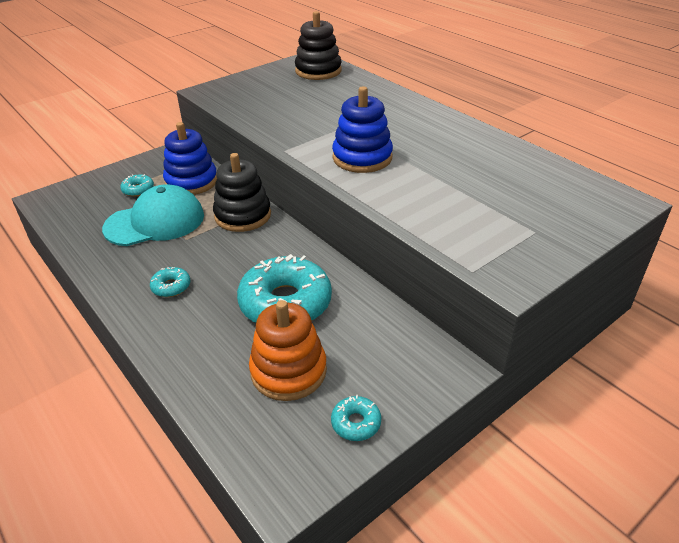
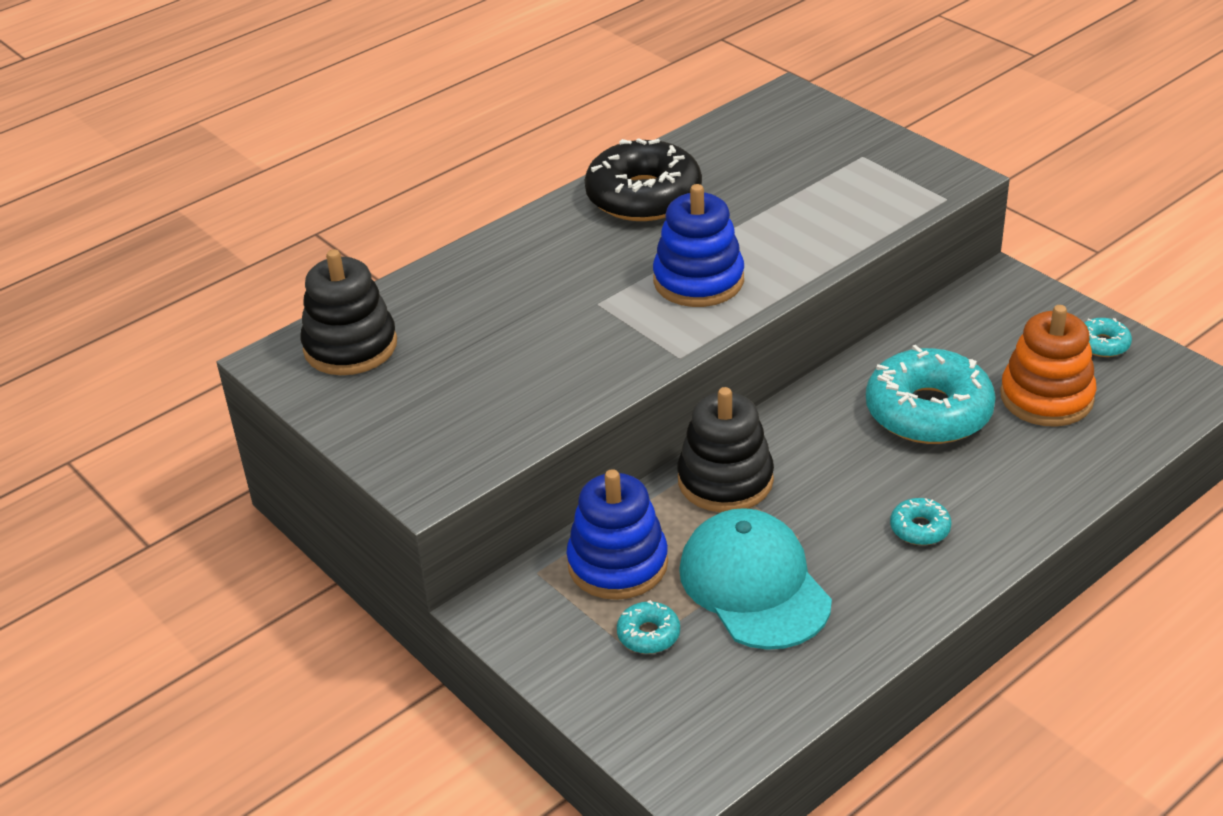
camera: 90 degrees left, 0 degrees up
none -> black donut [585,138,702,221]

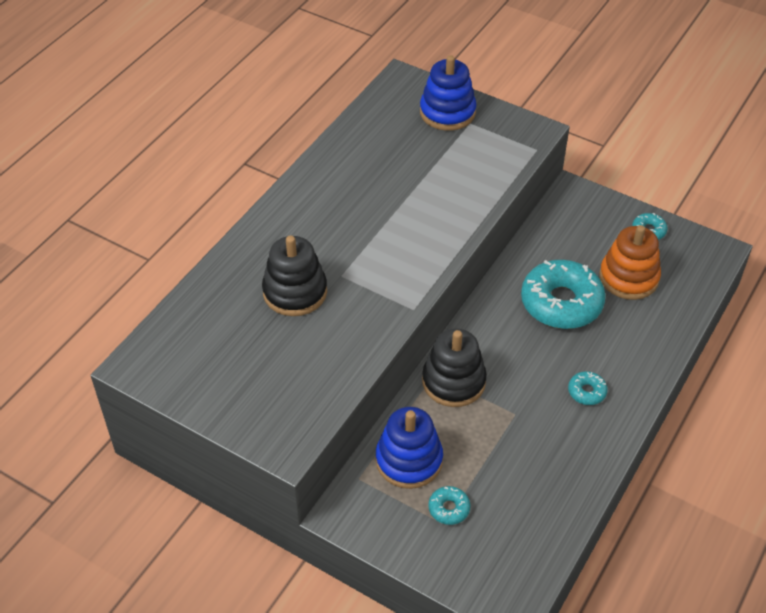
camera: 20 degrees left, 10 degrees up
black stacking toy [301,249,397,375] -> black stacking toy moved to [262,235,327,316]
black donut [585,138,702,221] -> none
blue stacking toy [653,184,744,307] -> blue stacking toy moved to [420,55,477,131]
turquoise cap [679,508,832,650] -> none

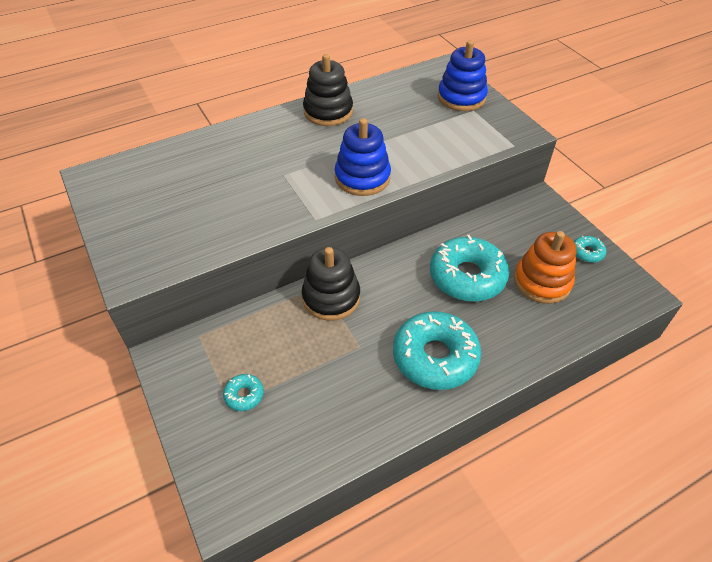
camera: 30 degrees right, 0 degrees up
black stacking toy [262,235,327,316] -> black stacking toy moved to [303,54,353,126]
blue stacking toy [376,407,443,489] -> blue stacking toy moved to [335,118,391,196]
turquoise donut [568,371,608,405] -> turquoise donut [393,311,481,390], size x2.27

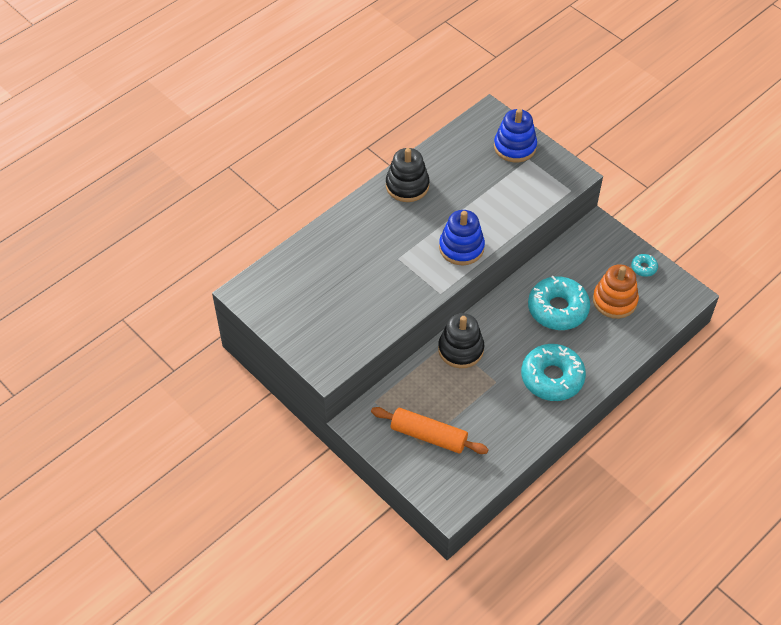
camera: 15 degrees left, 5 degrees up
turquoise donut [223,374,264,411] -> orange rolling pin [371,407,489,454]

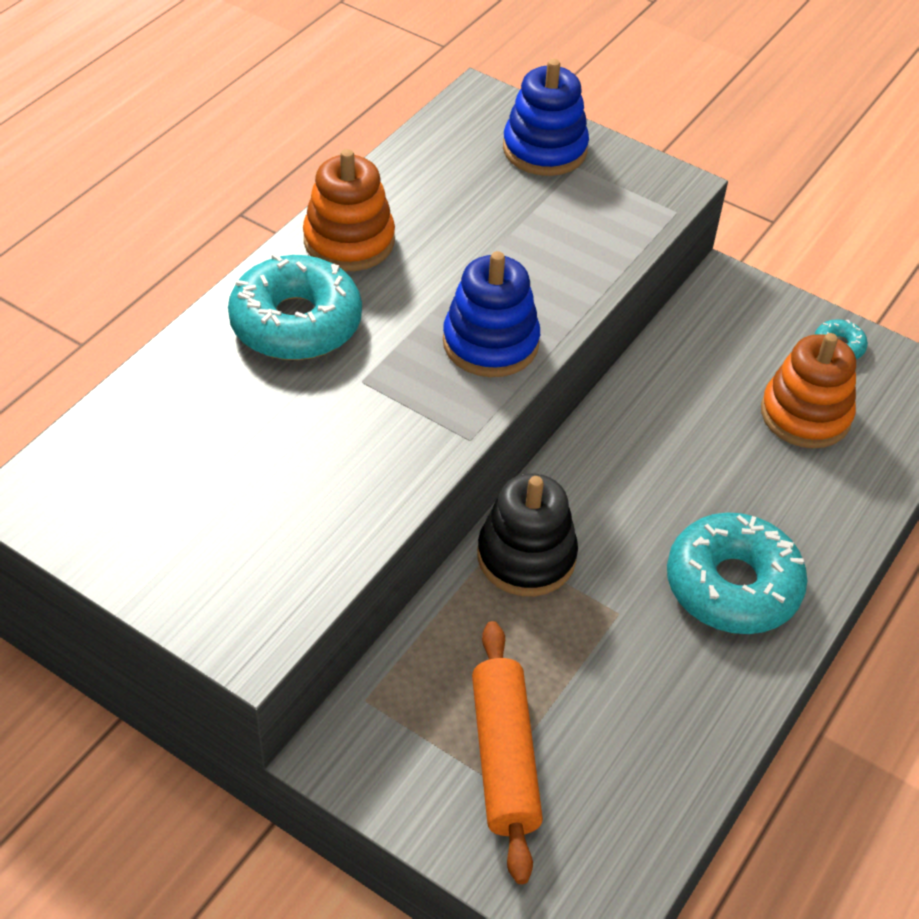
camera: 15 degrees left, 5 degrees down
orange rolling pin [371,407,489,454] -> orange rolling pin turned 75 degrees clockwise [472,621,543,884]
black stacking toy [386,148,429,202] -> orange stacking toy [303,149,395,271]
turquoise donut [528,276,590,330] -> turquoise donut moved to [228,253,362,360]

